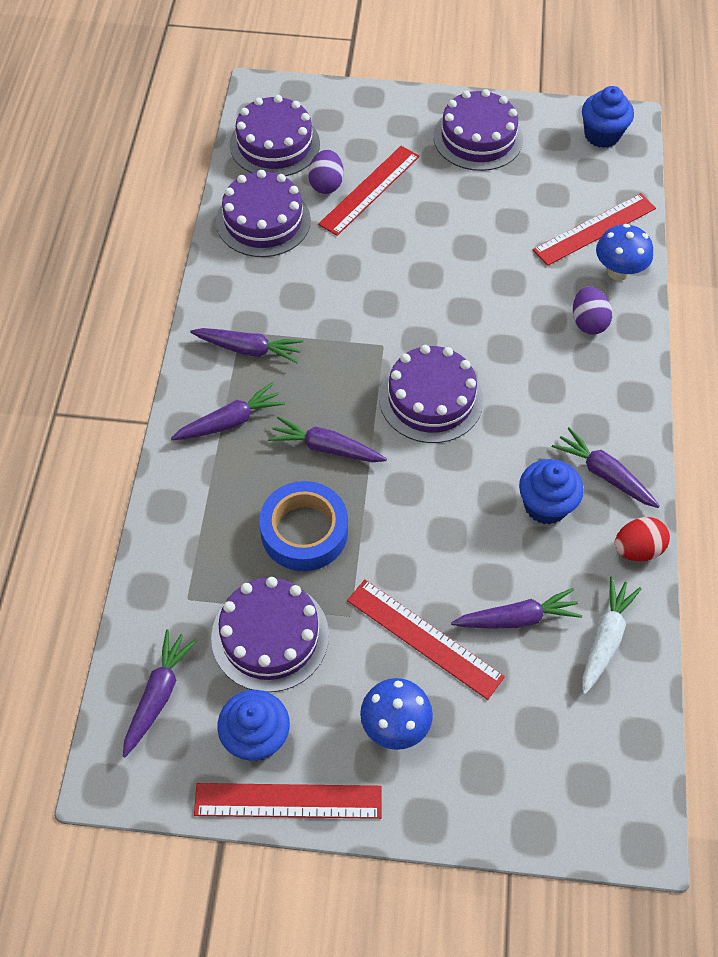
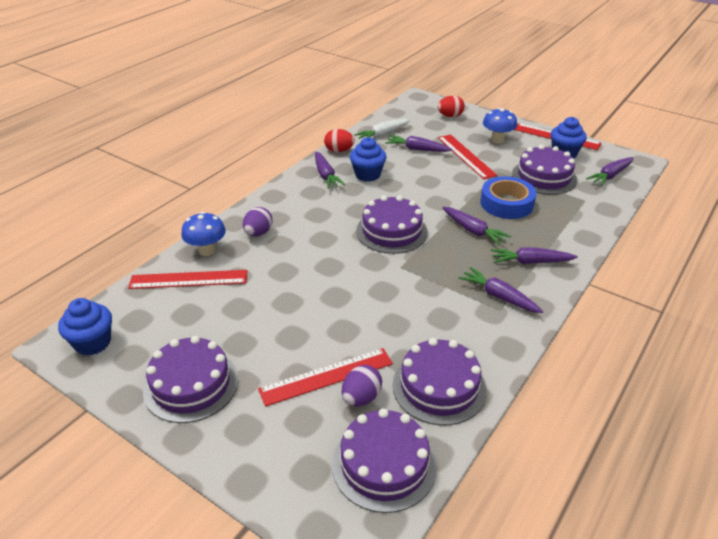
camera: 150 degrees left, 20 degrees down
none -> red egg [437,96,465,117]

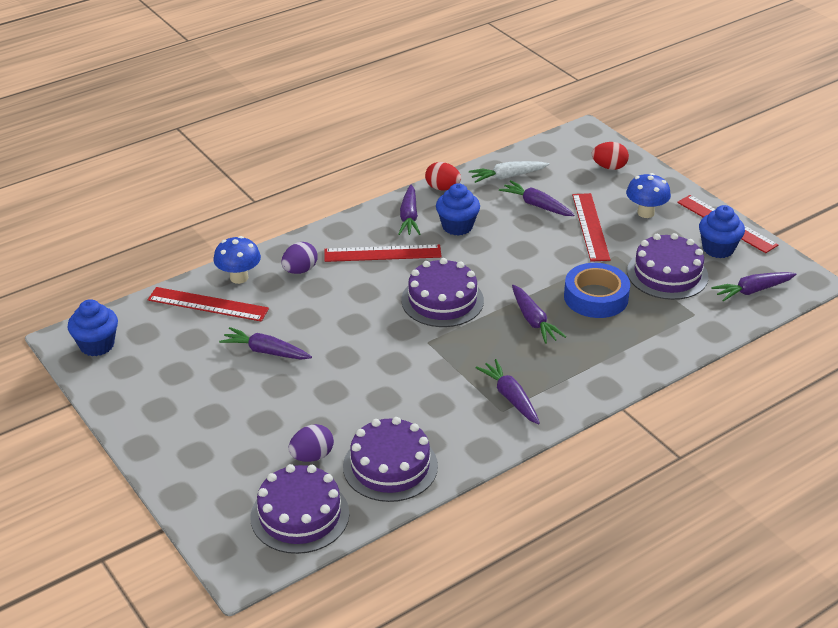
camera: 20 degrees right, 0 degrees up
purple cake [143,336,238,423] -> none
red ruler [258,348,393,407] -> red ruler moved to [324,244,442,262]
purple carrot [491,247,578,264] -> purple carrot moved to [219,327,312,360]

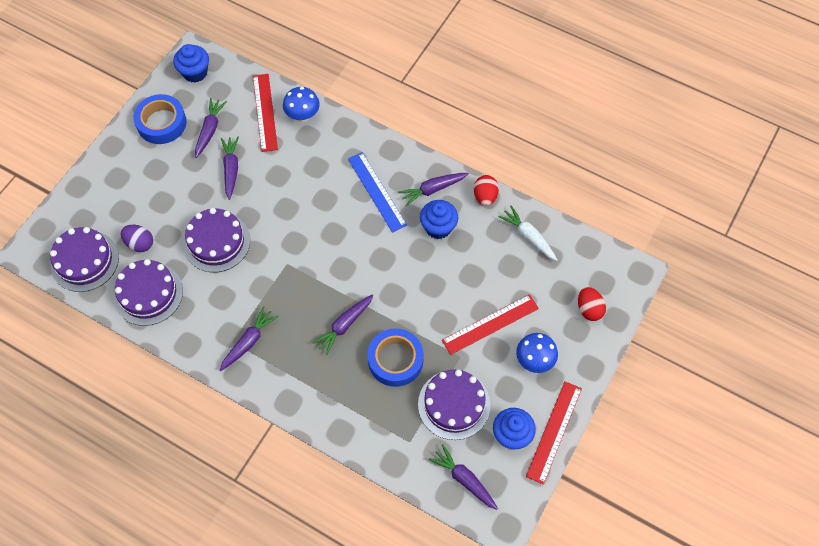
camera: 65 degrees right, 25 degrees up
purple egg [281,242,317,274] -> none
red ruler [324,244,442,262] -> blue ruler [348,152,407,233]
purple cake [401,258,484,327] -> purple cake moved to [183,208,250,272]
purple carrot [499,180,574,216] -> purple carrot moved to [195,98,227,158]
none -> blue tape [133,94,187,144]

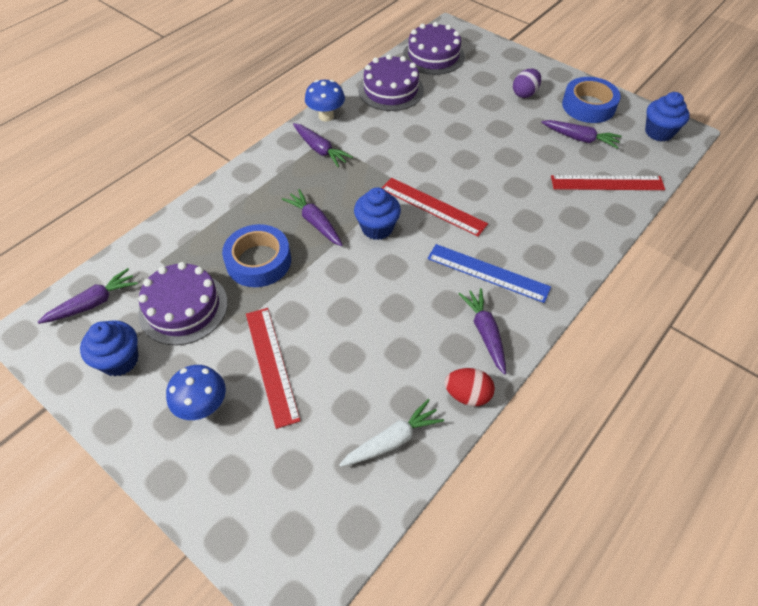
camera: 100 degrees right, 10 degrees down
purple egg [120,225,153,252] -> purple egg moved to [513,69,541,98]
purple cake [183,208,250,272] -> none
purple carrot [221,137,239,200] -> none
blue mushroom [283,87,320,122] -> blue mushroom moved to [305,80,345,121]
blue ruler [348,152,407,233] -> blue ruler turned 45 degrees clockwise [427,244,551,303]
blue cupcake [420,200,458,239] -> blue cupcake moved to [354,187,401,240]
red ruler [526,381,582,484] -> red ruler moved to [382,178,488,236]
red egg [578,287,606,321] -> none

